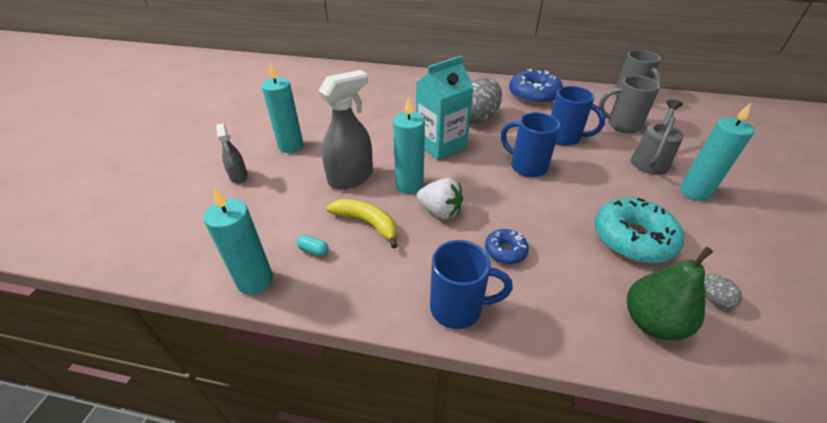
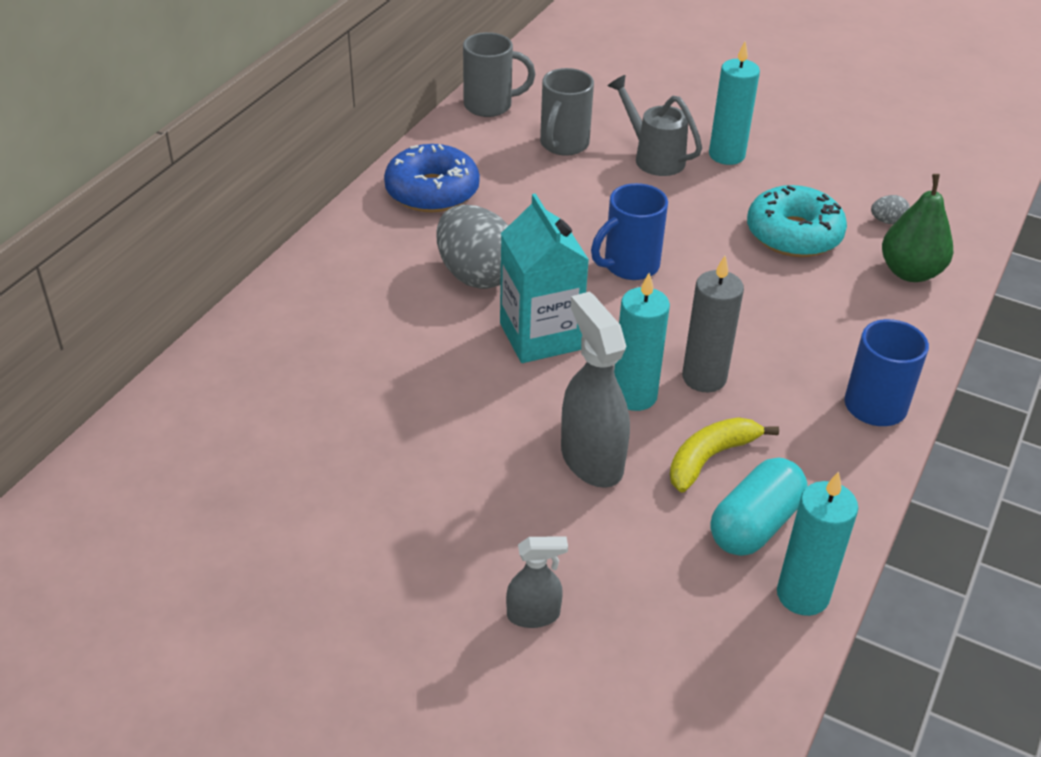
camera: 75 degrees left, 0 degrees up
turquoise candle [261,62,303,153] -> none
turquoise capsule [297,235,329,257] -> turquoise capsule [711,458,808,556], size x2.42
white strawberry [417,178,463,219] -> grey candle [682,256,744,392]
blue donut [485,229,529,264] -> none
blue mug [551,86,605,146] -> none

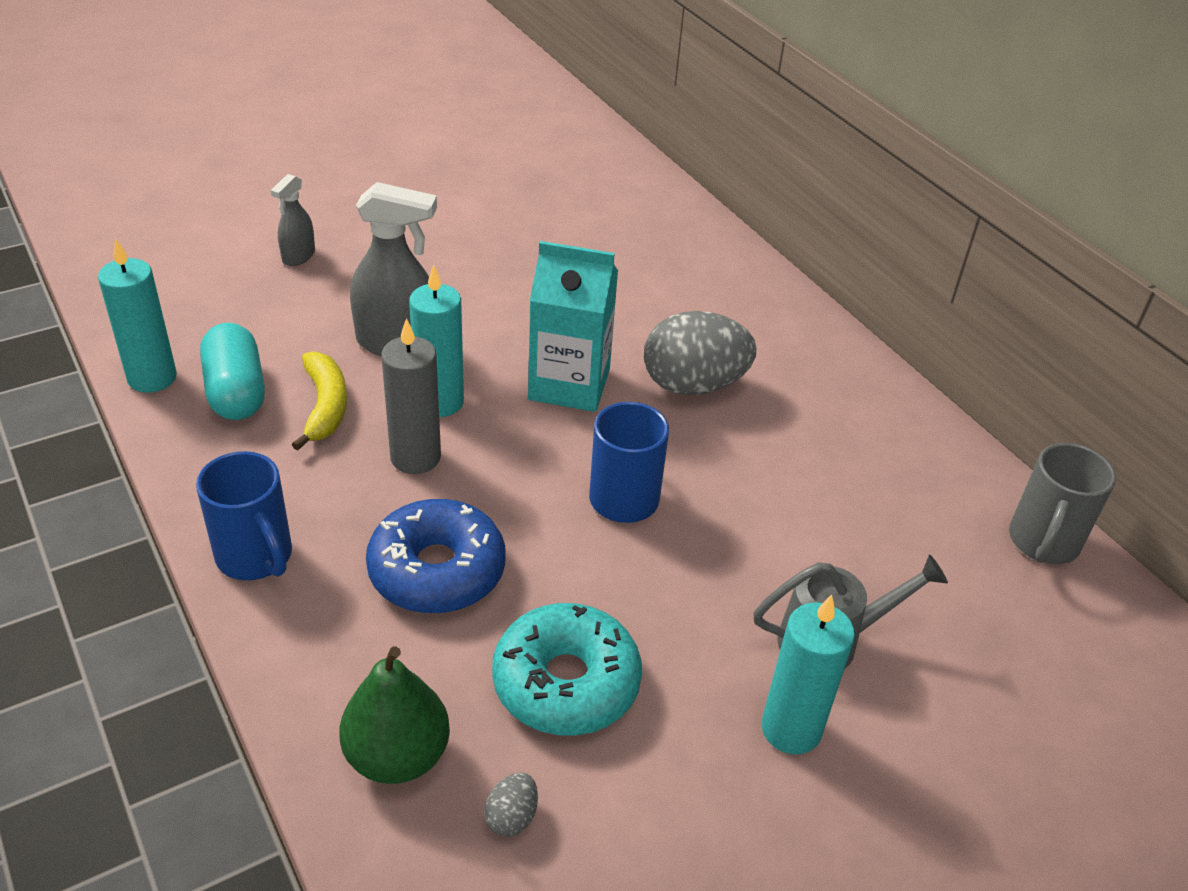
camera: 120 degrees right, 0 degrees up
blue donut [384,144,480,212] -> blue donut moved to [366,499,505,614]
grey mug [540,68,594,156] -> none

